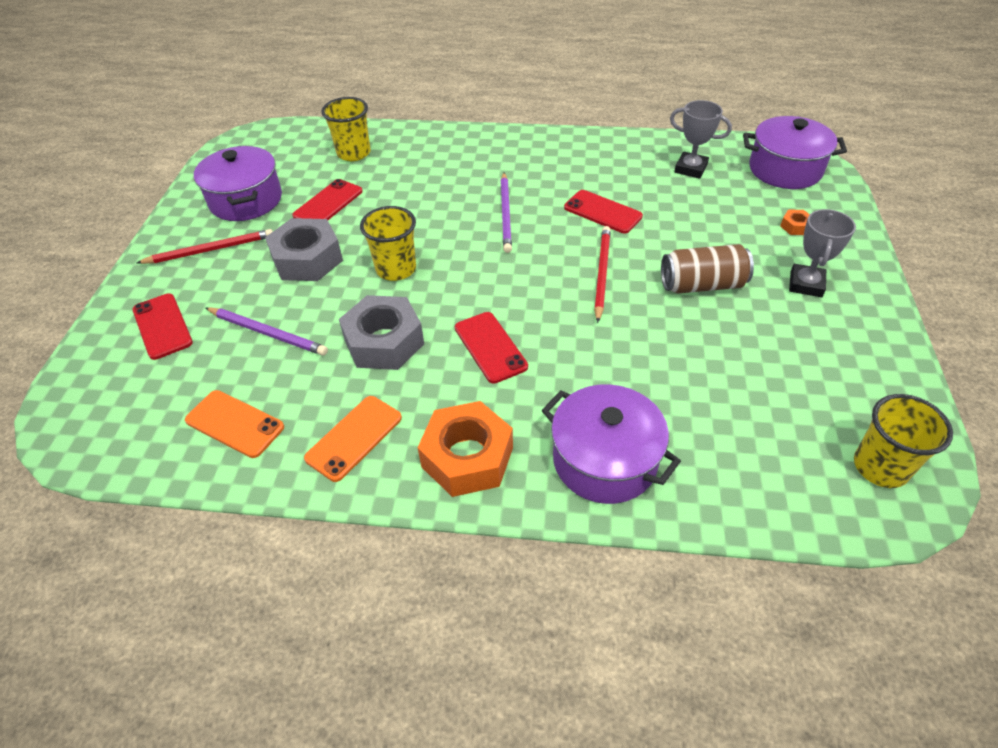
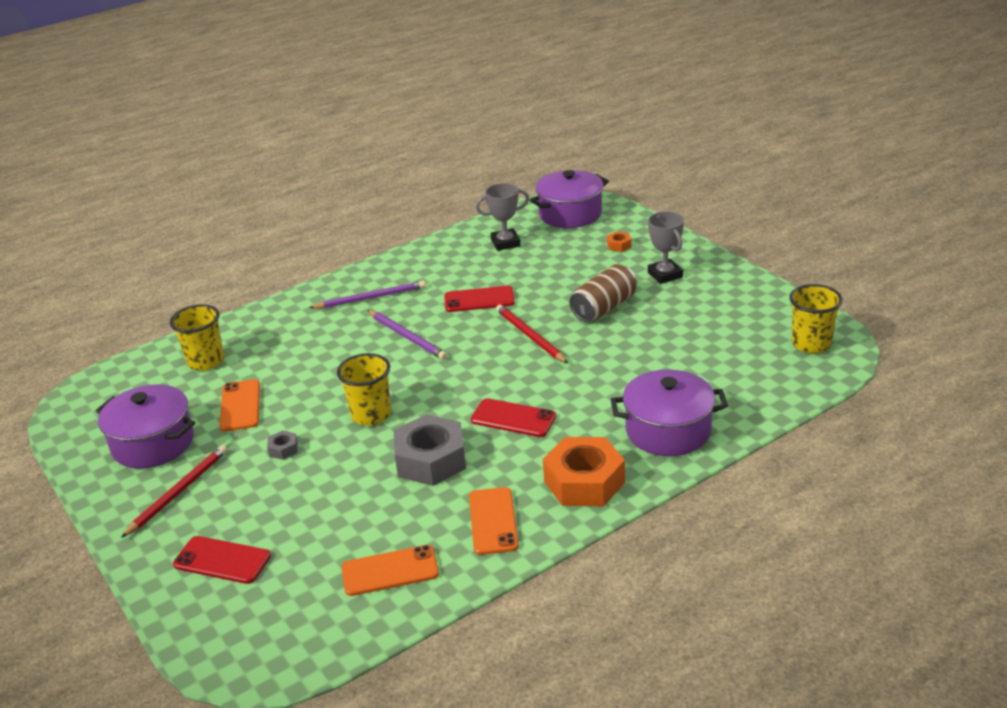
camera: 40 degrees left, 15 degrees down
purple pencil [206,307,328,356] -> purple pencil moved to [309,281,426,309]
grey nut [265,218,343,281] -> grey nut [267,430,298,460], size x0.43
red phone [292,179,362,220] -> orange phone [219,379,260,432]

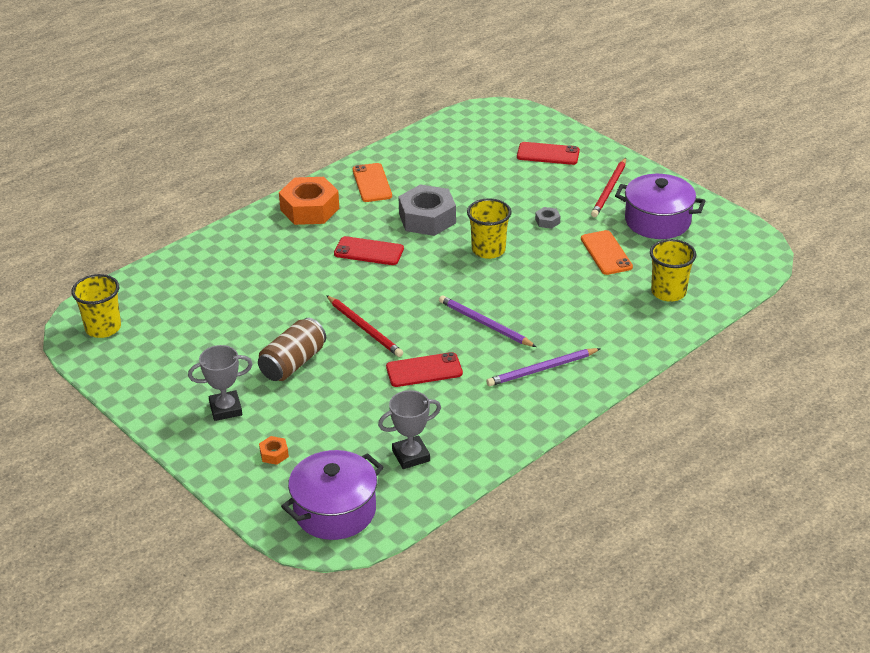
camera: 170 degrees right, 5 degrees up
orange phone [342,545,439,596] -> none
purple pot [611,370,728,456] -> none
grey trophy [648,212,684,284] -> grey trophy turned 75 degrees counterclockwise [188,345,253,421]

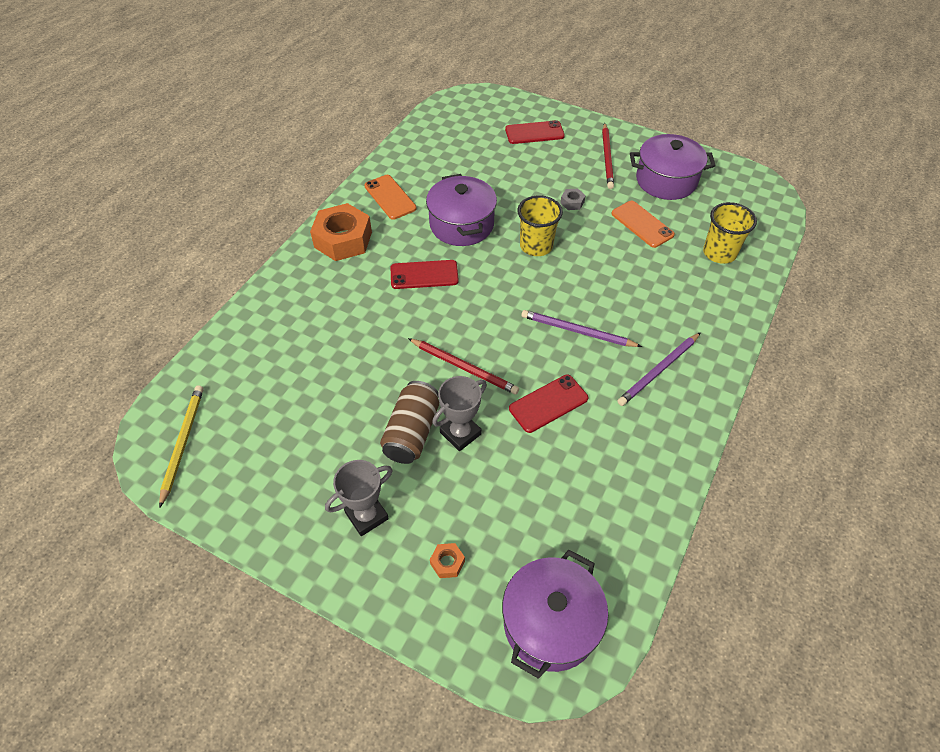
camera: 20 degrees left, 15 degrees up
yellow cup [71,274,121,338] -> yellow pencil [159,385,204,508]
grey trophy [378,390,441,469] -> grey trophy moved to [432,376,487,451]
grey nut [398,184,456,236] -> purple pot [426,174,497,246]

